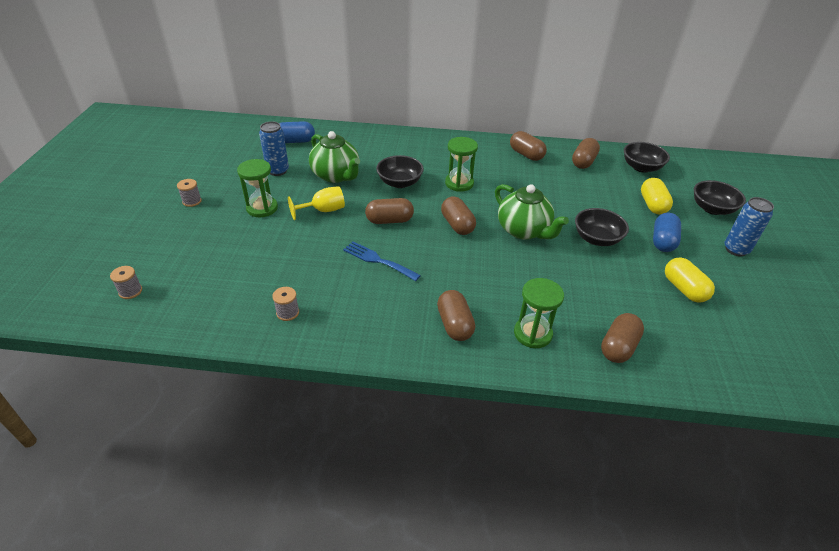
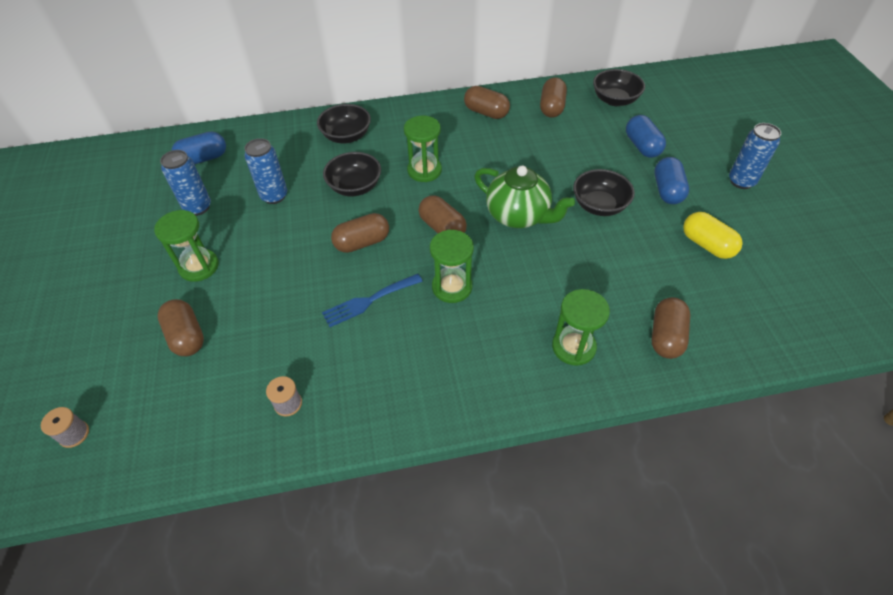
camera: 15 degrees left, 10 degrees up
grey spool [177,179,202,207] -> none
yellow goblet [288,186,345,220] -> none
green teapot [309,131,360,183] -> blue can [244,138,287,204]
blue fork [343,241,421,281] -> blue fork turned 45 degrees counterclockwise [322,274,423,327]
brown capsule [437,290,475,341] -> brown capsule moved to [158,299,204,356]
yellow capsule [641,178,673,214] -> blue capsule [626,115,666,158]
black bowl [694,180,746,215] -> black bowl moved to [317,104,371,143]
none -> green hourglass [430,230,474,303]

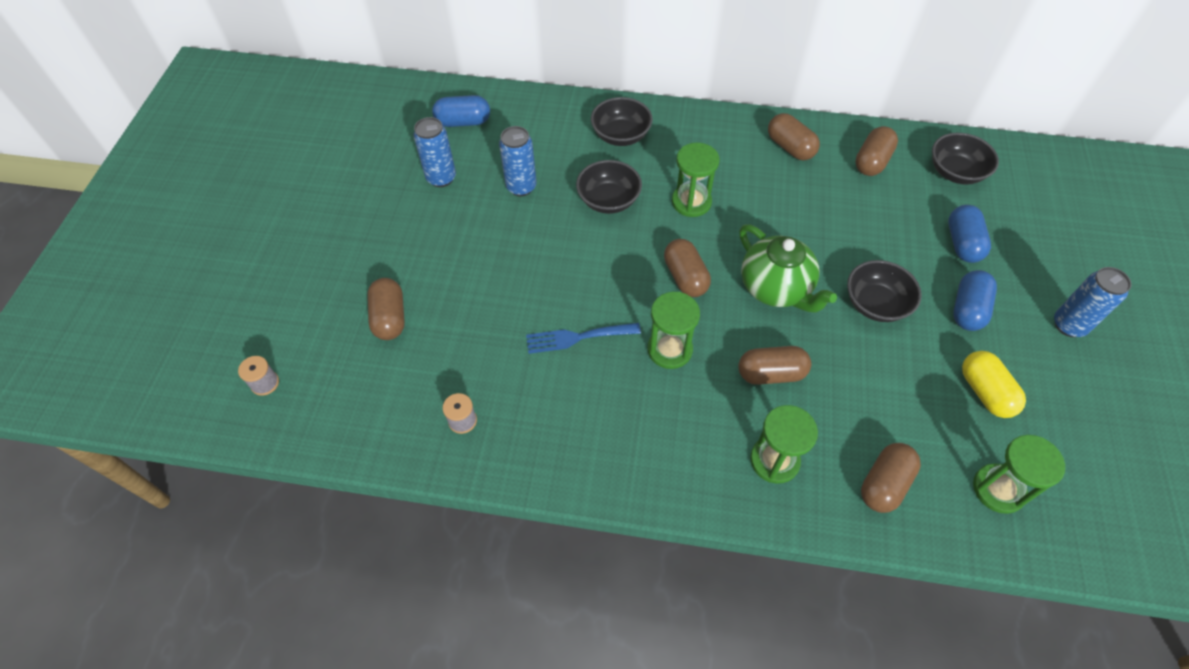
camera: 20 degrees right, 5 degrees up
green hourglass [154,210,219,282] -> green hourglass moved to [973,435,1065,514]
brown capsule [331,213,389,253] -> brown capsule moved to [738,346,811,385]

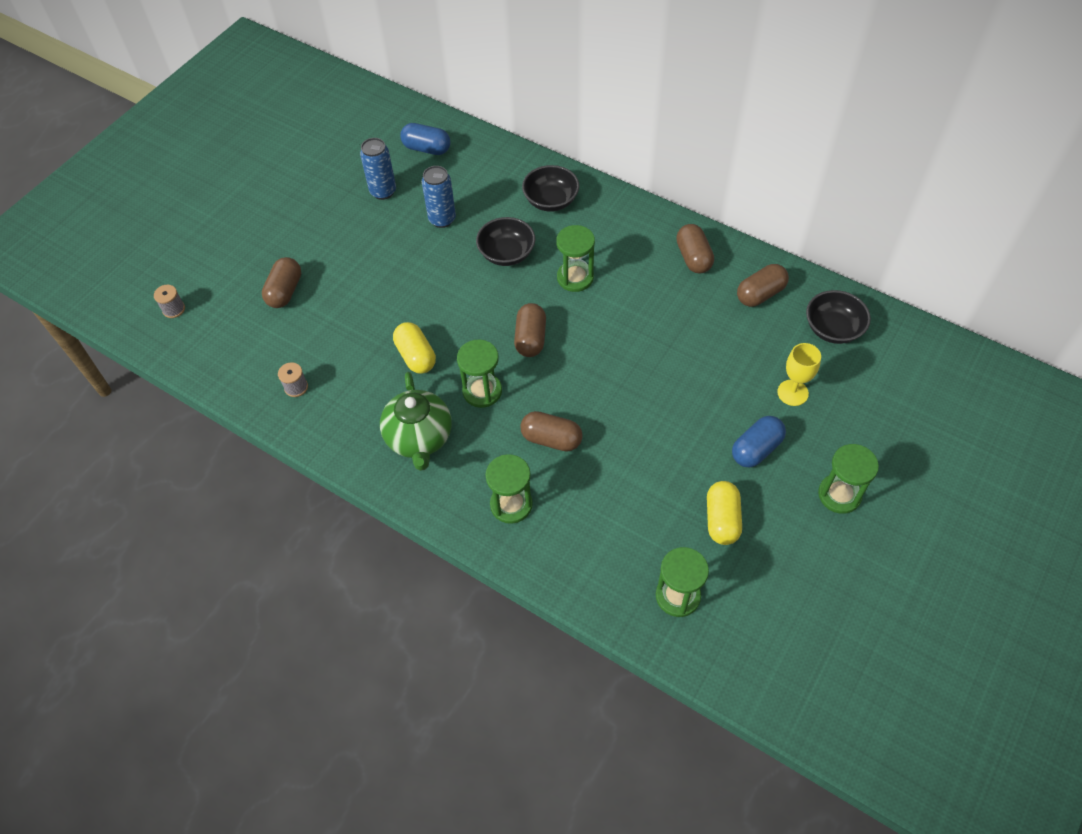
camera: 25 degrees right, 0 degrees up
blue fork [526,323,641,354] -> yellow capsule [393,322,436,374]
green teapot [739,224,837,313] -> green teapot moved to [380,372,452,471]
black bowl [847,260,922,322] -> none
brown capsule [861,443,921,513] -> none
blue capsule [948,205,991,263] -> yellow goblet [777,343,821,406]
blue can [1054,267,1132,337] -> green hourglass [818,444,879,514]

